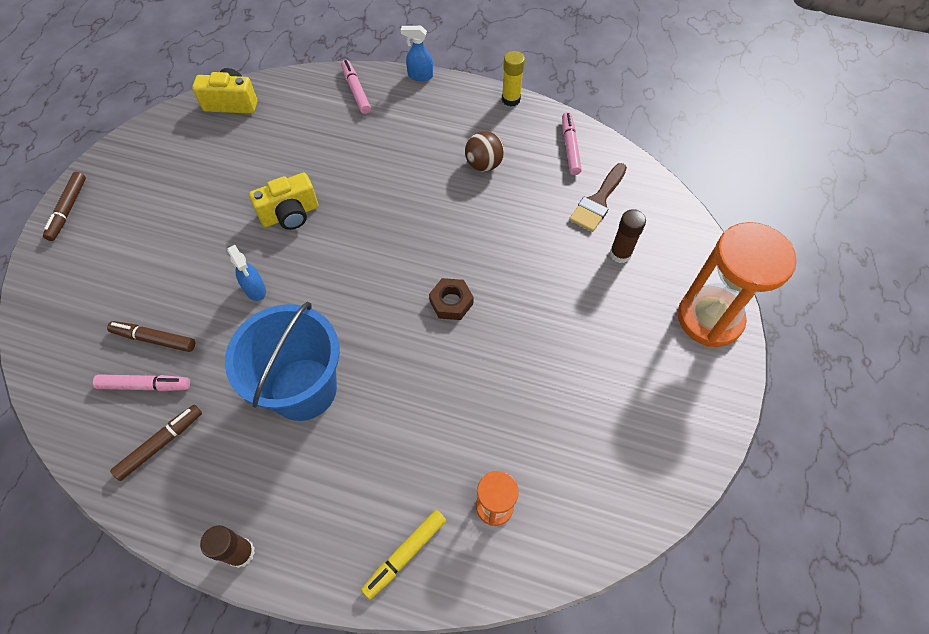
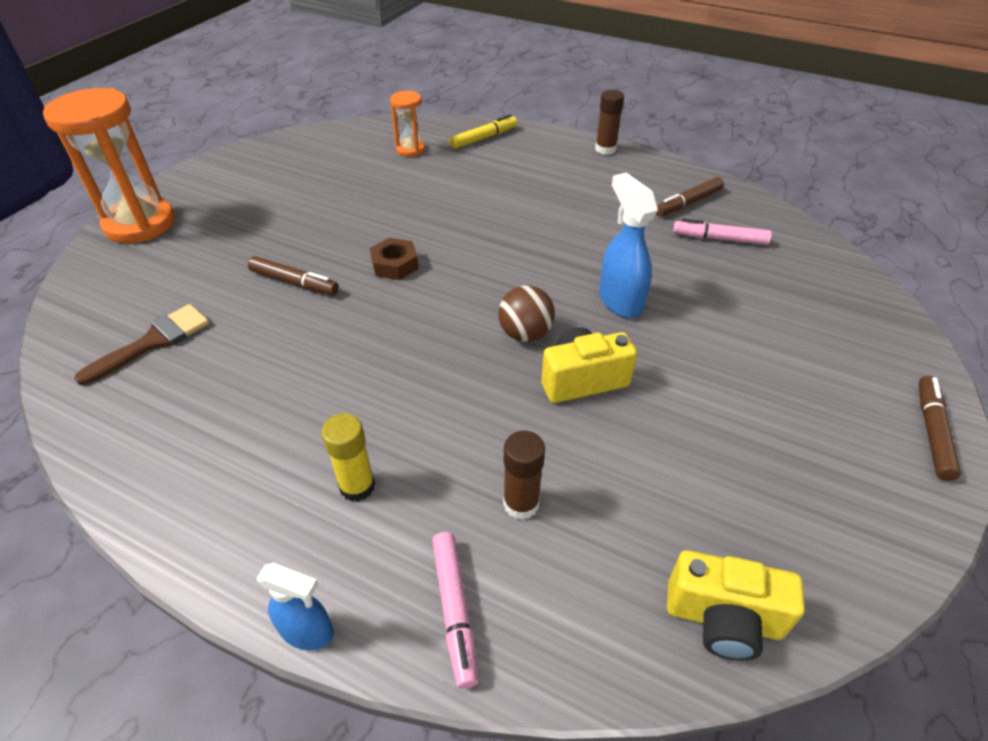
camera: 170 degrees left, 15 degrees down
brown marker [107,321,195,352] -> brown marker moved to [248,256,339,295]
blue bucket [225,301,340,421] -> none
blue spray bottle [227,245,266,301] -> blue spray bottle [599,173,658,318], size x1.54
brown ball [465,131,504,172] -> brown ball moved to [498,285,555,342]
yellow glue stick [502,51,525,106] -> yellow glue stick moved to [322,413,375,502]
pink marker [562,112,582,175] -> none
brown glue stick [610,209,646,263] -> brown glue stick moved to [503,431,545,520]

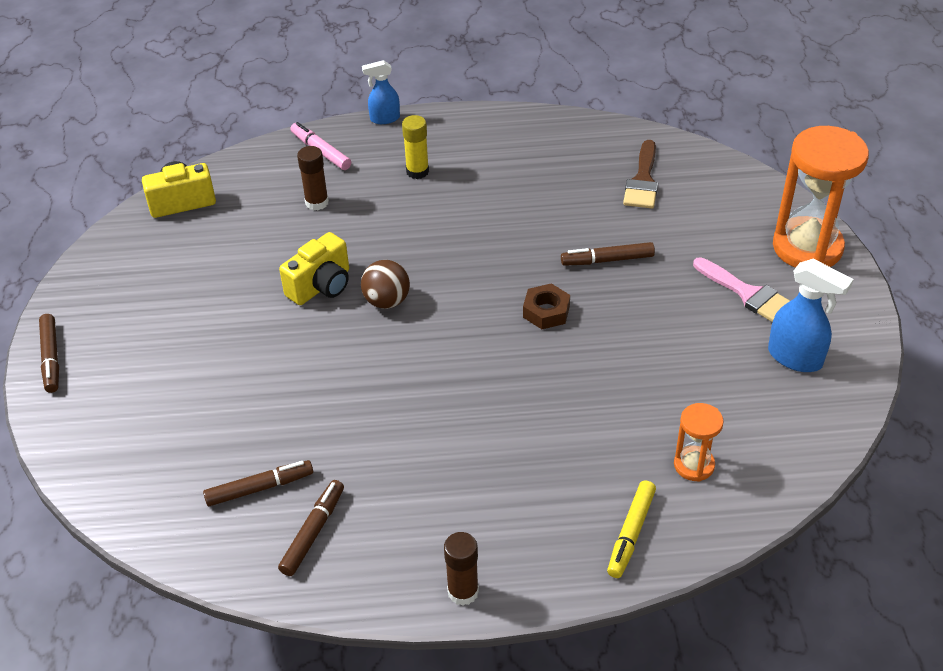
camera: 150 degrees right, 0 degrees up
blue spray bottle [599,173,658,318] -> blue spray bottle moved to [768,259,853,372]
pink marker [673,219,772,245] -> brown marker [203,460,313,506]
none -> pink brush [693,257,790,322]

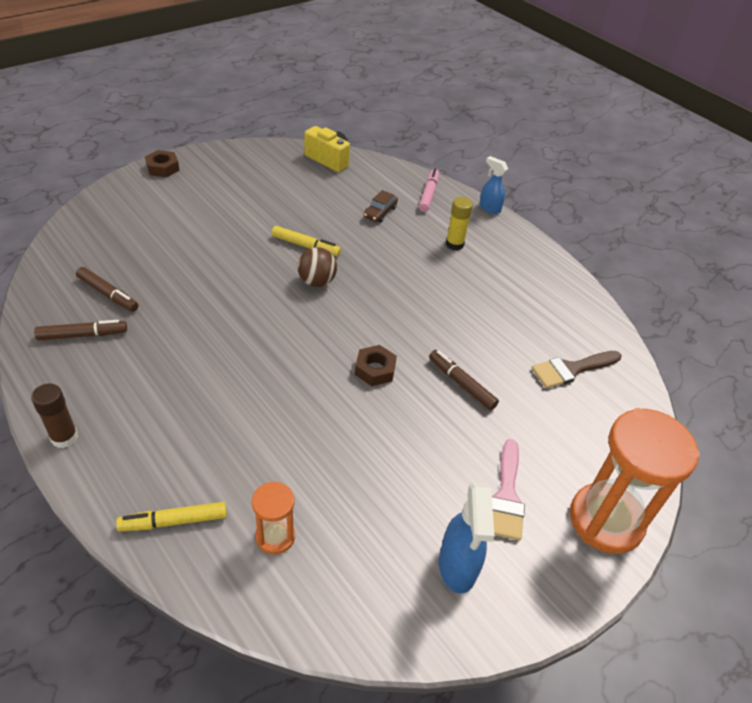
camera: 50 degrees right, 0 degrees up
brown marker [39,314,59,393] -> brown nut [145,150,179,178]
yellow camera [279,232,349,305] -> yellow marker [272,226,341,257]
brown glue stick [297,146,329,211] -> brown car [363,190,398,222]

